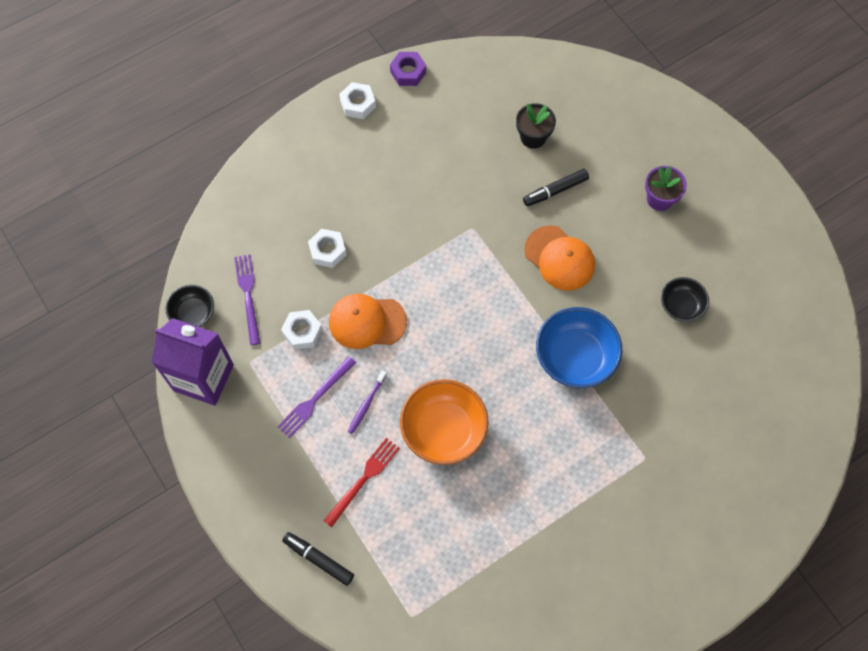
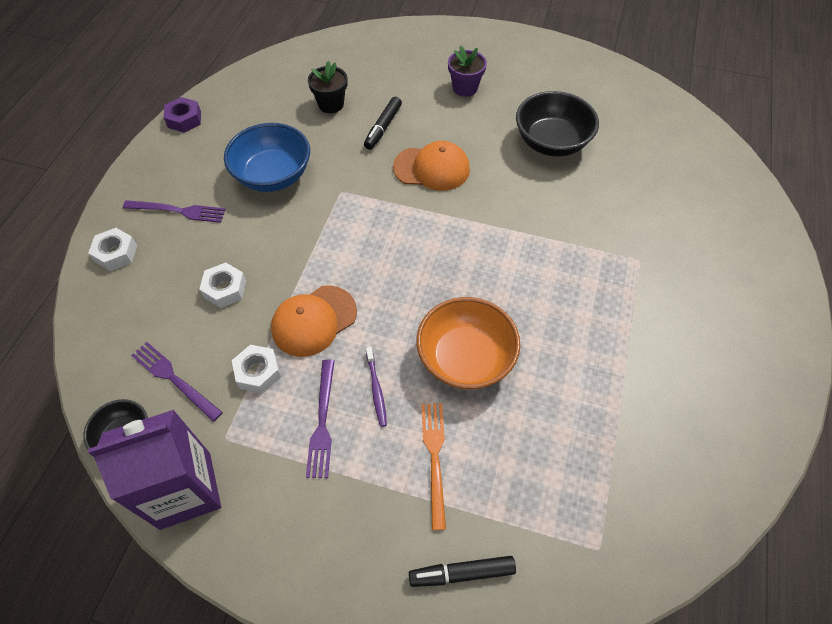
camera: 40 degrees left, 10 degrees down
red fork [323,438,400,528] -> orange fork [421,403,446,530]
white nut [339,82,376,119] -> white nut moved to [88,228,137,271]
blue bowl [536,307,622,388] -> blue bowl moved to [224,123,310,192]
black bowl [661,277,709,322] -> black bowl [516,91,599,157], size x1.73
none -> purple fork [123,200,226,223]

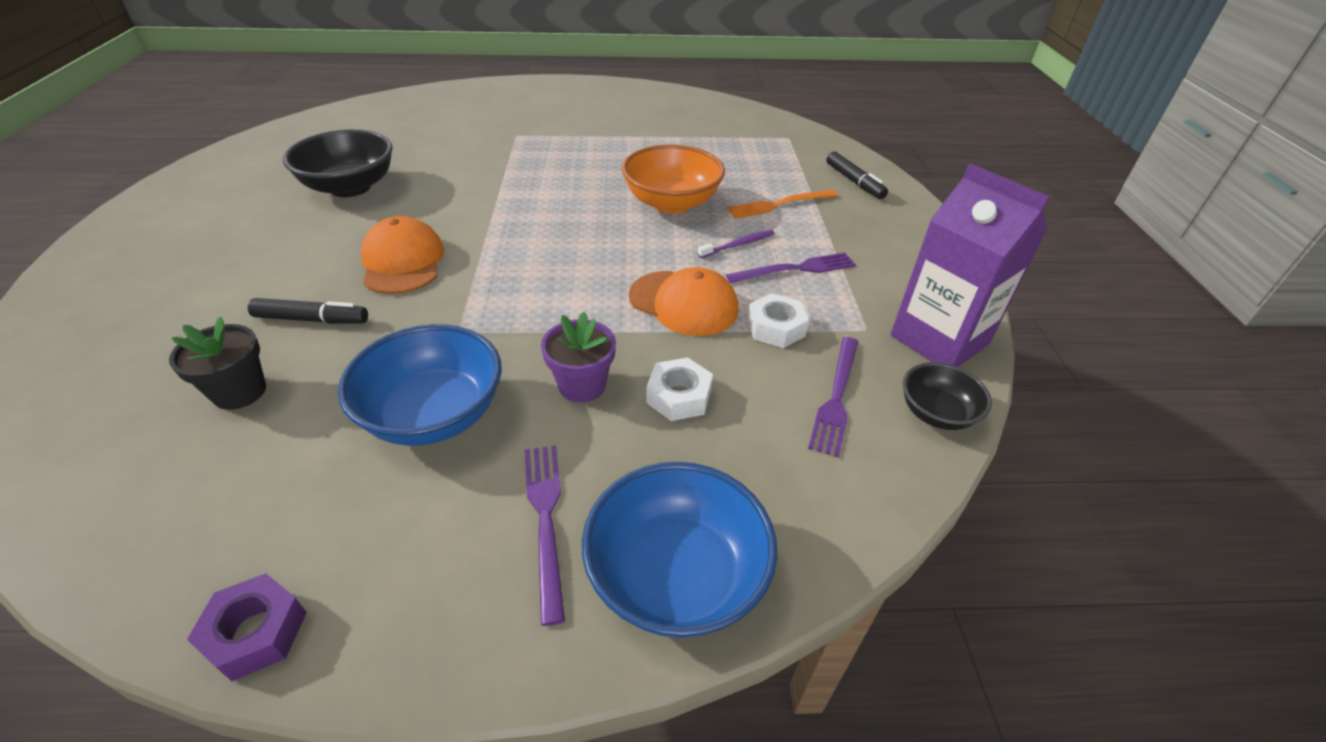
camera: 110 degrees left, 15 degrees down
white nut [88,228,137,271] -> blue bowl [582,462,778,638]
purple flower pot [448,46,487,97] -> purple flower pot moved to [541,312,616,403]

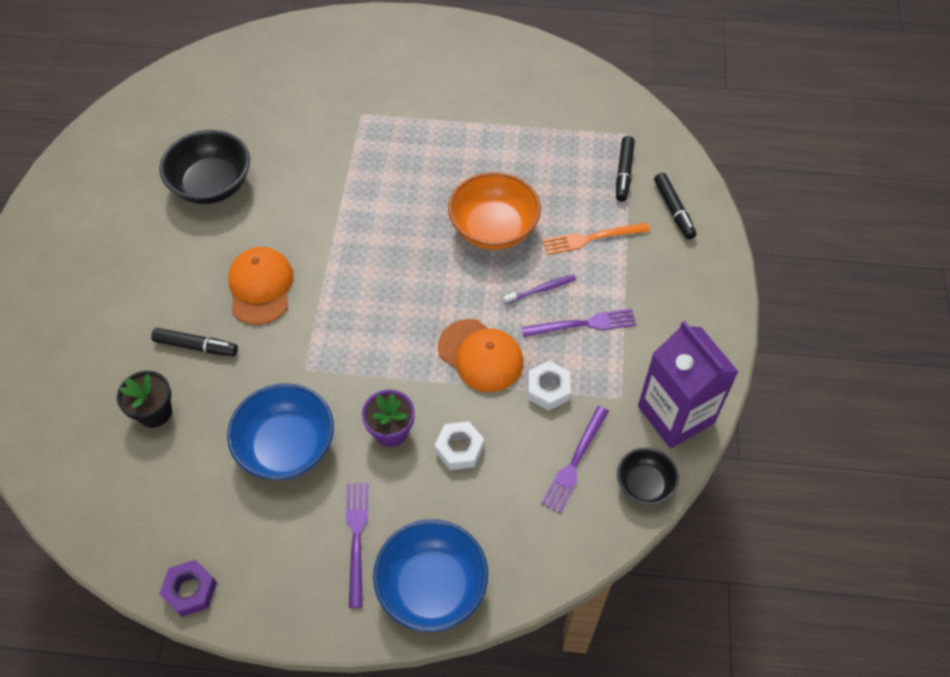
camera: 10 degrees right, 15 degrees up
none -> black marker [616,136,635,202]

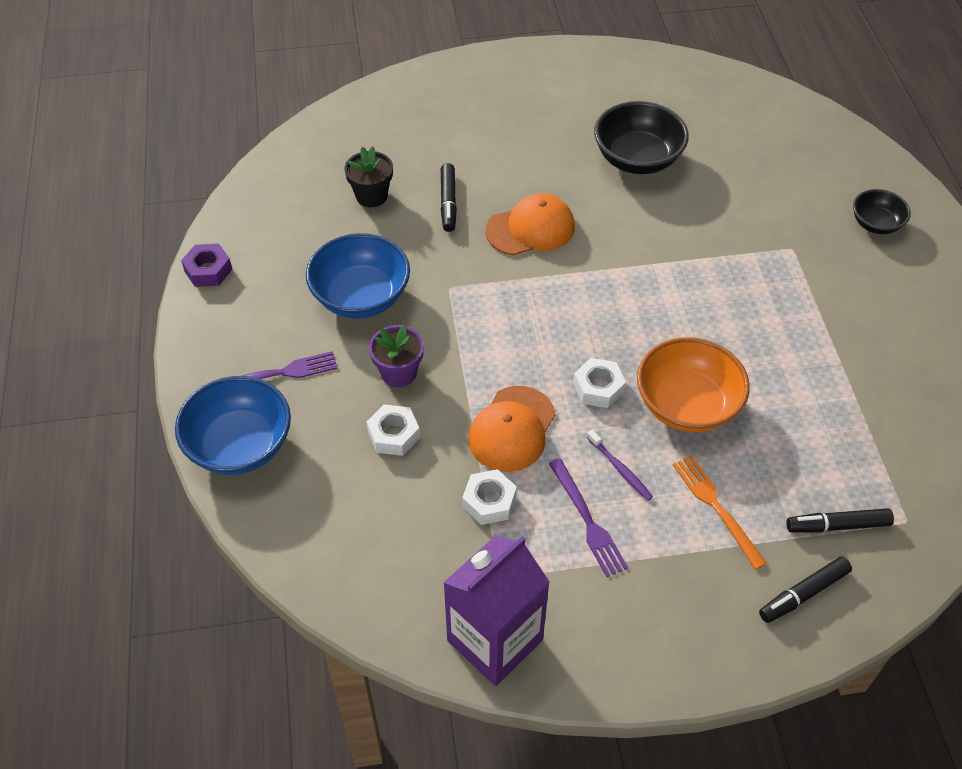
camera: 75 degrees right, 5 degrees down
purple fork [541,406,609,514] -> none
black bowl [617,447,679,505] -> black bowl moved to [853,189,911,234]
none -> white nut [573,358,626,408]

